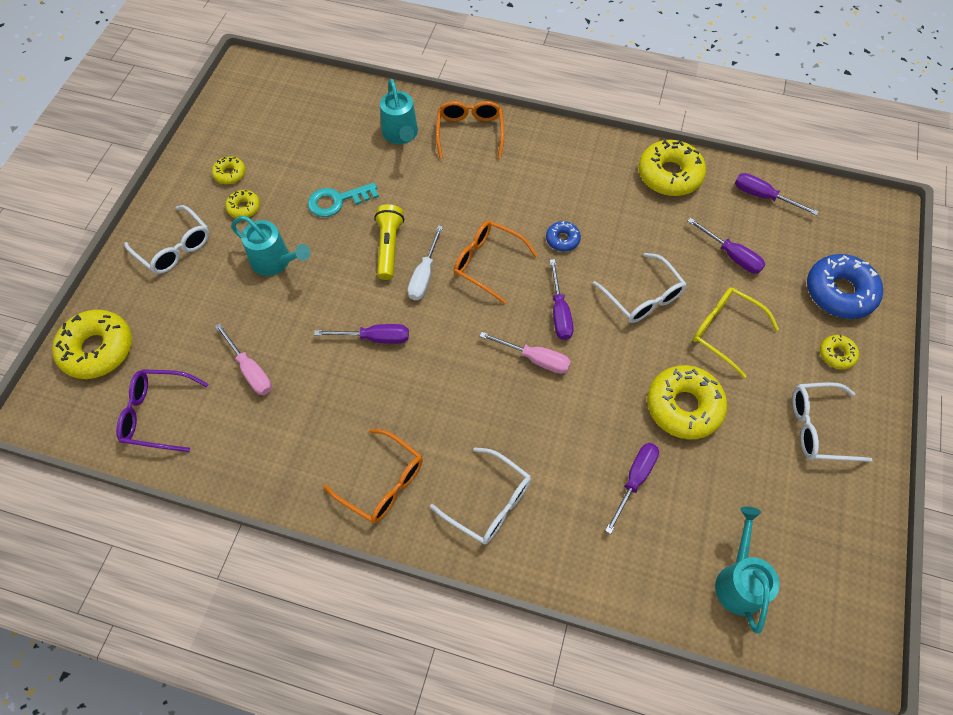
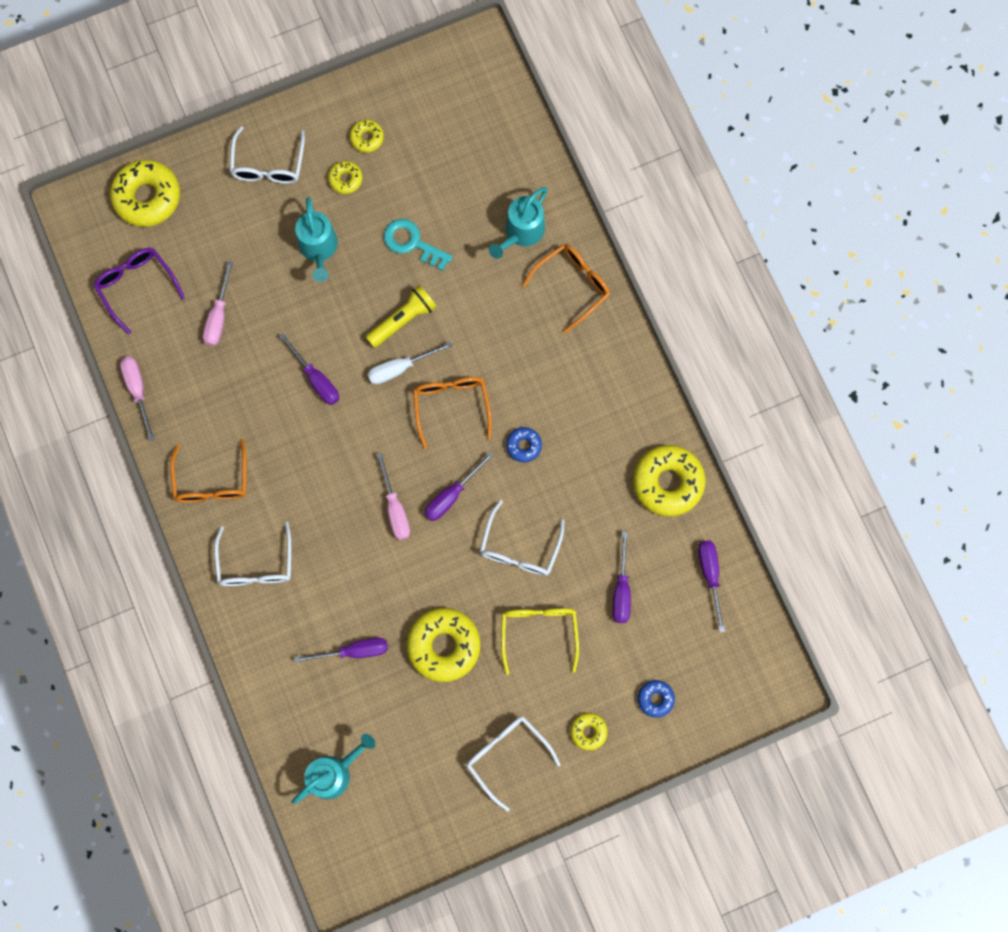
camera: 50 degrees right, 15 degrees up
blue donut [807,254,883,319] -> blue donut [638,680,675,718], size x0.50
none -> pink screwdriver [120,356,155,441]

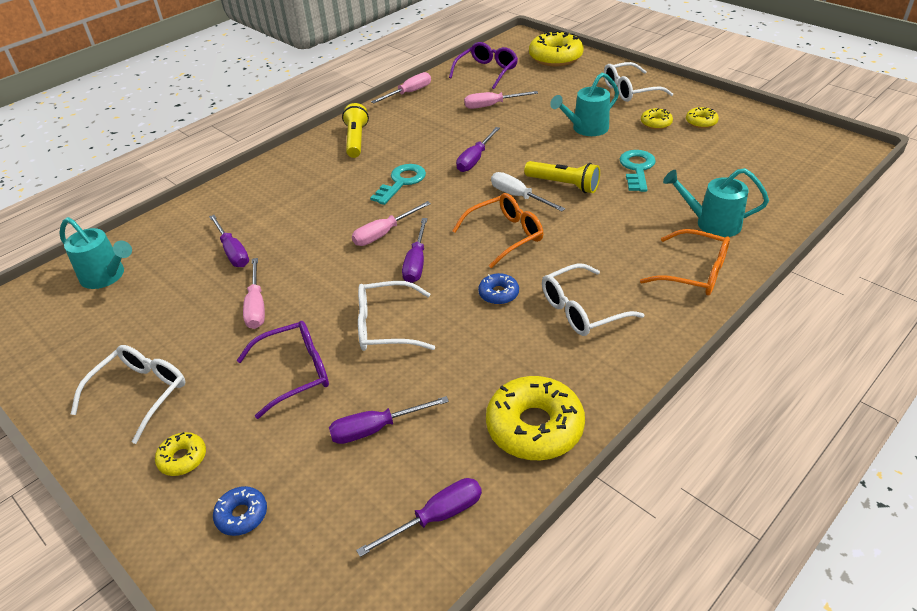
camera: 70 degrees right, 35 degrees down
orange glasses [170,439,246,503] -> yellow flashlight [342,103,369,158]
white glasses [214,522,291,586] -> white glasses moved to [542,263,645,336]
yellow donut [407,608,481,682] -> pink screwdriver [243,258,265,329]
purple screwdriver [424,452,494,521] -> purple screwdriver turned 105 degrees counterclockwise [402,218,428,283]
yellow glasses [501,608,579,675] -> purple glasses [237,321,329,419]
none -> turquoise key [370,164,426,205]

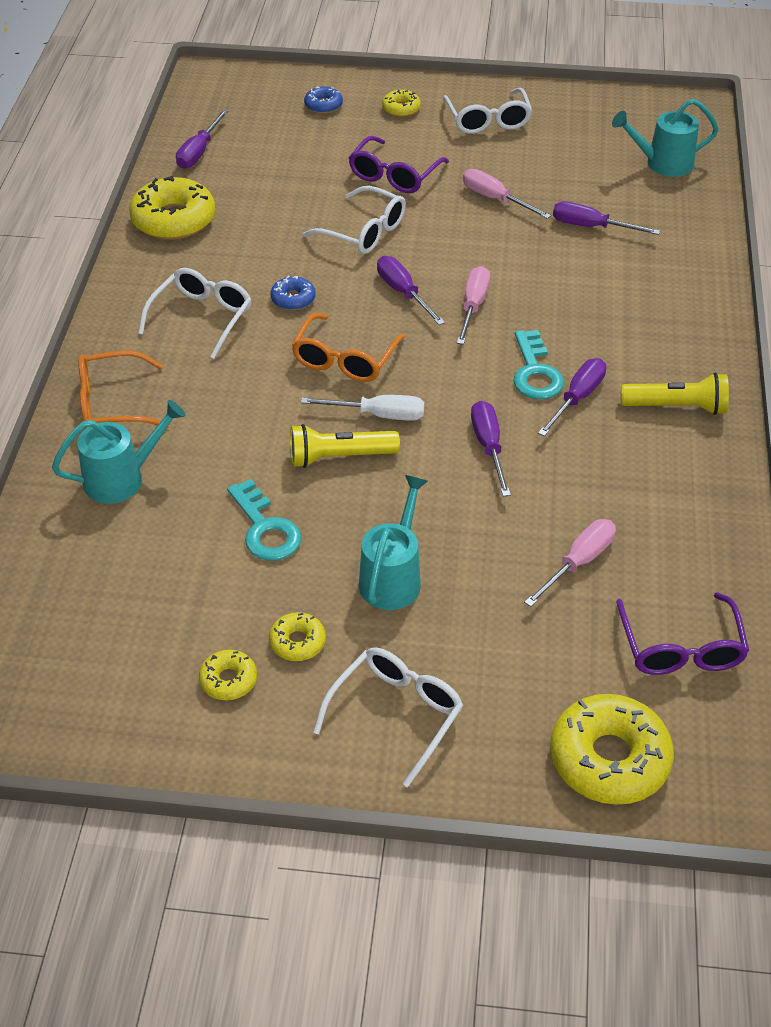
camera: 140 degrees right, 5 degrees up
purple screwdriver [329,396,449,444] -> purple screwdriver moved to [538,358,606,436]
yellow flashlight [342,103,369,158] -> yellow flashlight turned 45 degrees counterclockwise [621,373,729,415]
white glasses [358,281,435,351] -> white glasses turned 75 degrees clockwise [302,186,406,254]
pink screwdriver [371,72,431,104] -> none

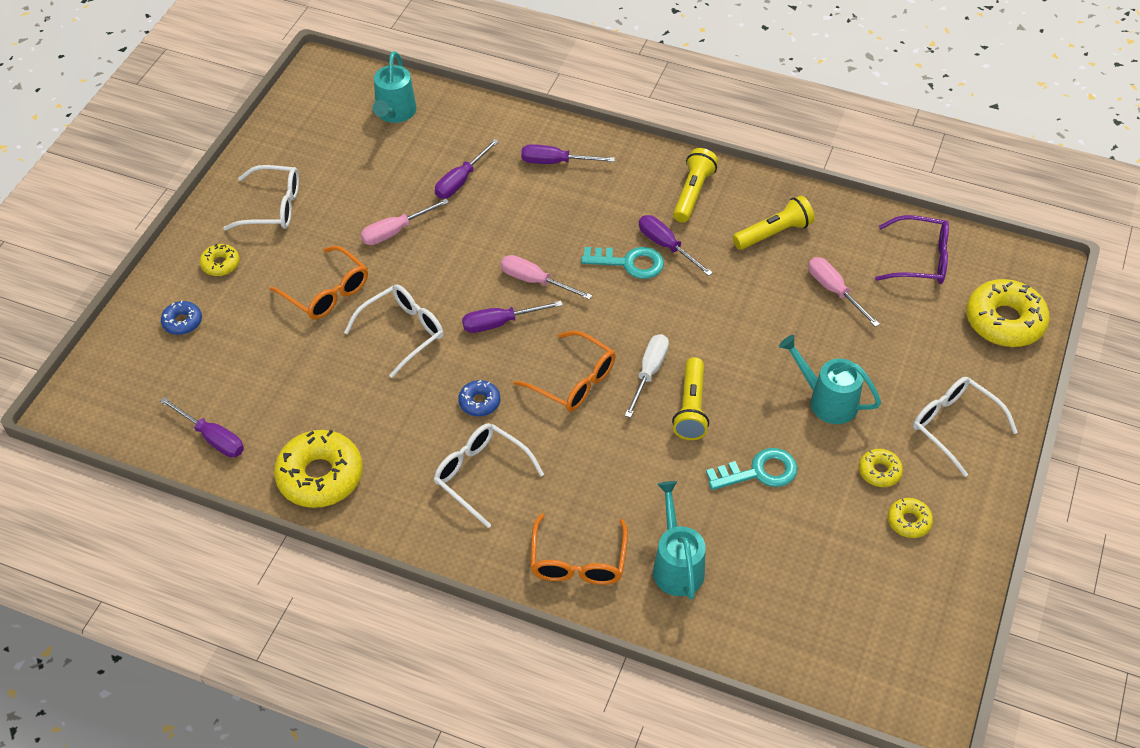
camera: 75 degrees left, 5 degrees up
purple glasses [348,136,449,193] -> orange glasses [270,246,368,319]
purple screwdriver [471,401,511,496] -> purple screwdriver moved to [521,144,615,164]
none -> yellow flashlight [733,195,815,250]

